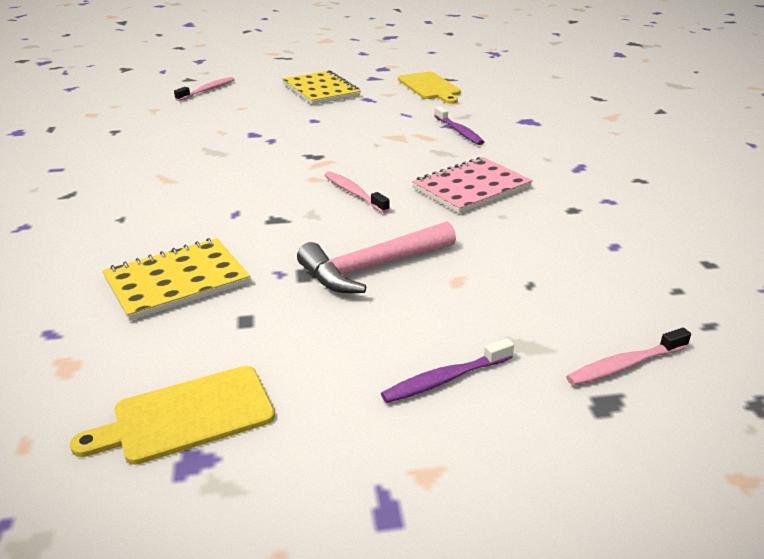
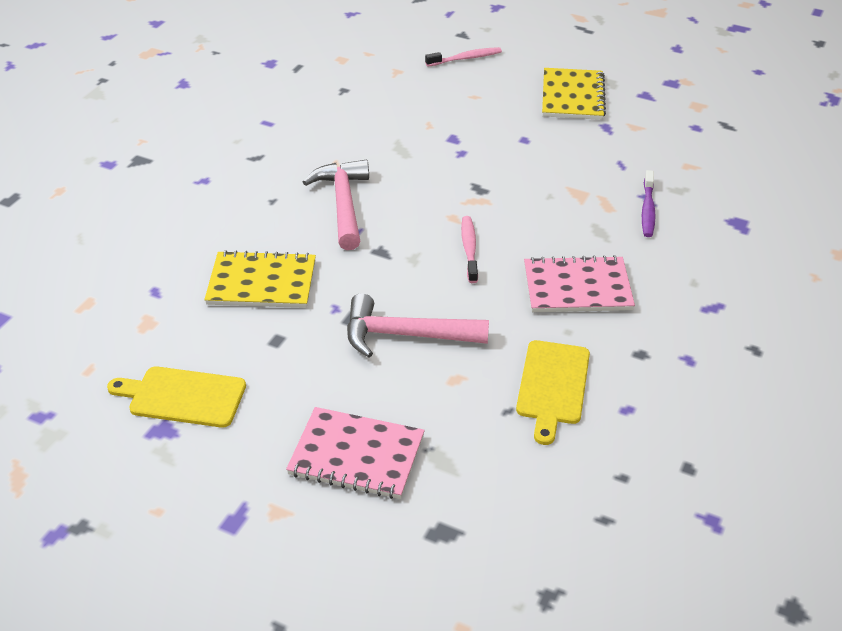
camera: 35 degrees right, 10 degrees up
purple toothbrush [381,338,514,403] -> pink notebook [286,407,425,499]
yellow cutting board [398,72,461,104] -> yellow cutting board moved to [516,340,590,445]
pink toothbrush [566,328,691,386] -> none
none -> pink hammer [303,160,369,250]

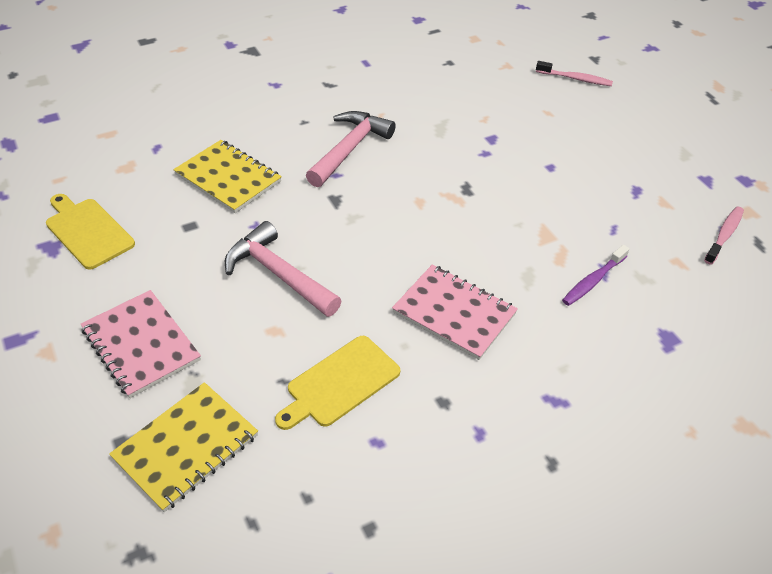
camera: 35 degrees right, 5 degrees up
pink toothbrush [461,216,478,283] -> pink toothbrush moved to [704,207,744,265]
yellow notebook [542,68,606,120] -> yellow notebook moved to [109,382,258,512]

